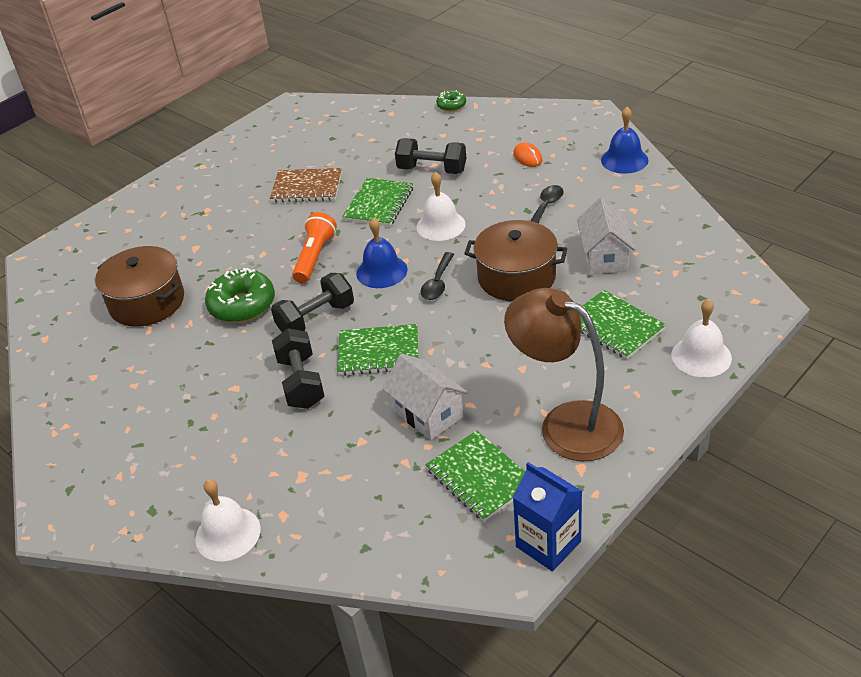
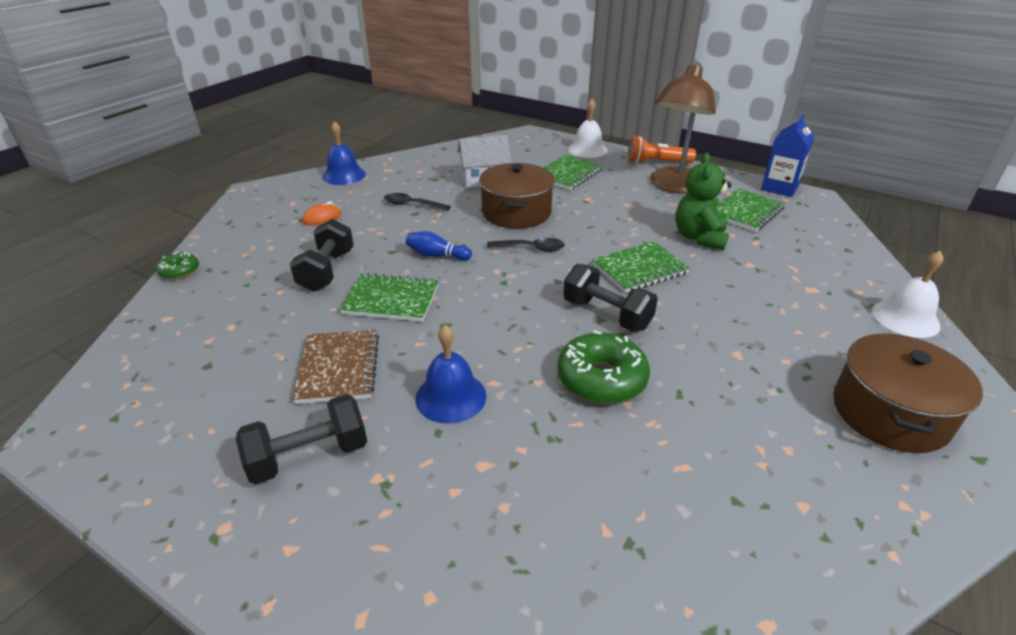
camera: 105 degrees left, 5 degrees down
brown pot [95,246,184,327] -> brown pot moved to [833,333,983,453]
black dumbbell [272,328,324,409] -> black dumbbell moved to [236,394,367,484]
orange flashlight [292,212,337,283] -> orange flashlight moved to [628,136,696,164]
green notebook [337,324,418,376] -> green notebook turned 75 degrees clockwise [592,241,690,293]
blue bell [356,217,408,288] -> blue bell moved to [415,325,486,424]
white house [382,354,468,440] -> green teddy bear [675,153,732,250]
white bell [416,172,466,241] -> blue bowling pin [406,231,472,261]

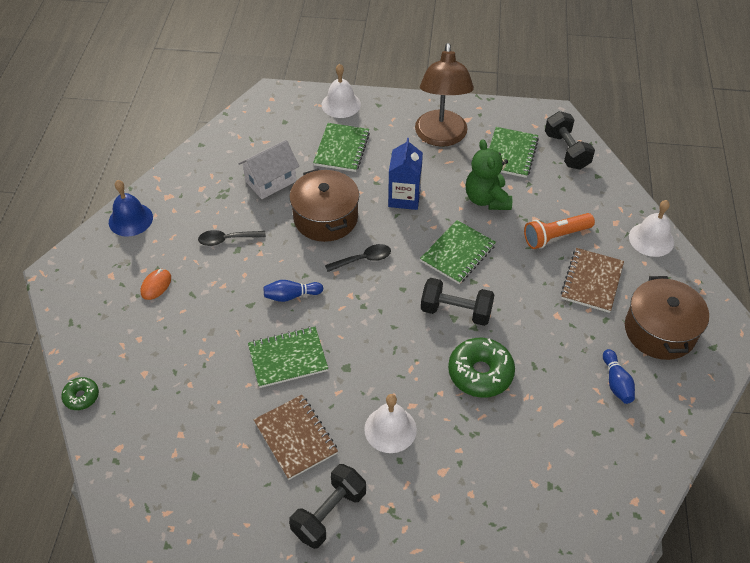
camera: 25 degrees left, 15 degrees up
black dumbbell [290,219,354,292] -> black dumbbell moved to [545,111,595,170]
blue bell [415,325,486,424] -> white bell [364,394,417,453]
orange flashlight [628,136,696,164] -> orange flashlight moved to [524,213,595,249]
blue carton [761,114,815,197] -> blue carton moved to [388,138,423,210]
none -> brown notebook [561,248,624,313]
none -> blue bowling pin [603,349,635,404]

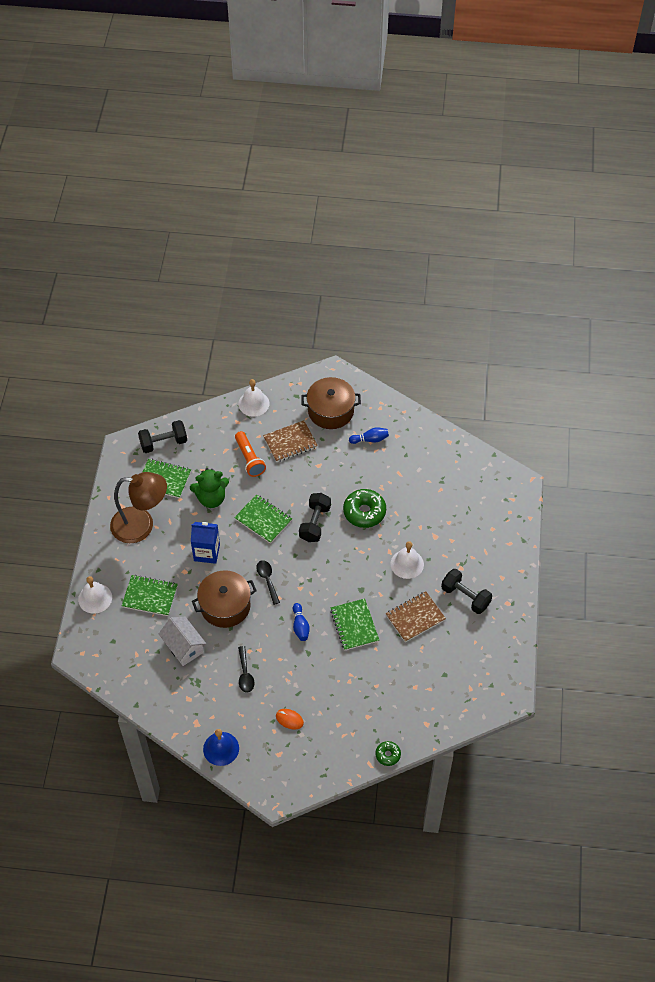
camera: 90 degrees left, 5 degrees up
brown notebook [561,248,624,313] -> brown notebook turned 45 degrees counterclockwise [263,420,318,462]

